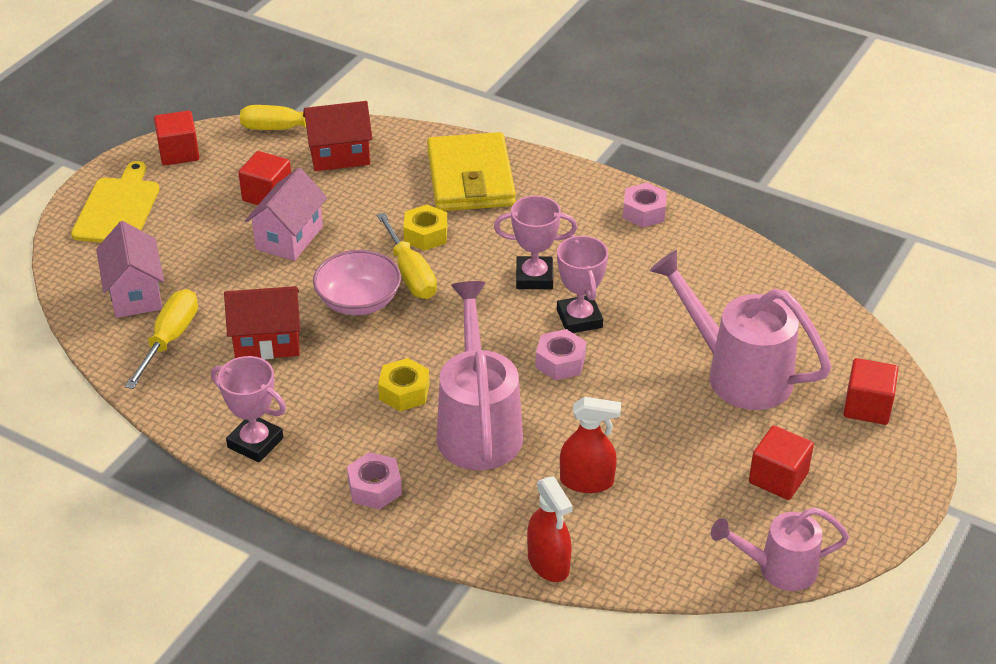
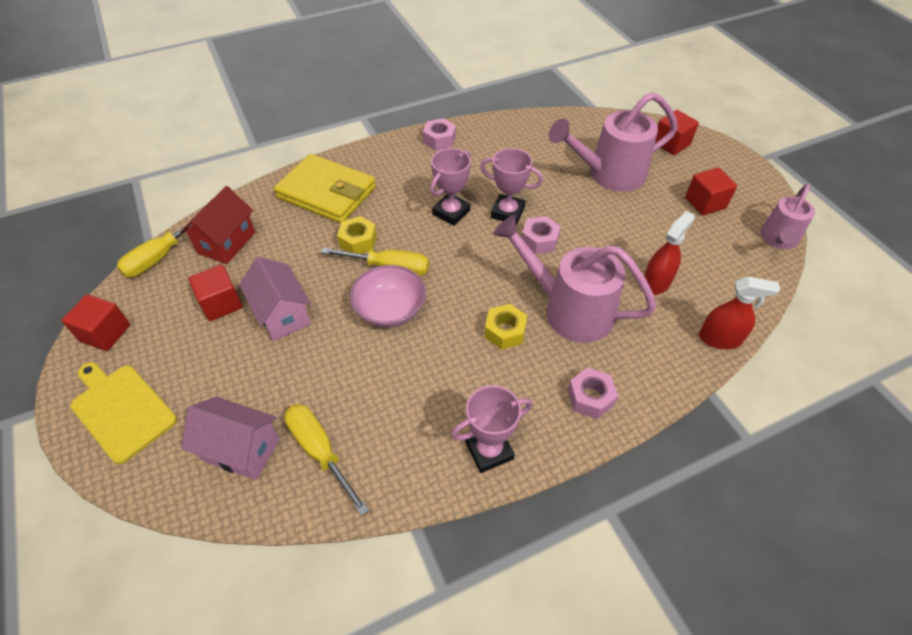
camera: 55 degrees left, 10 degrees up
red house [224,286,300,359] -> none

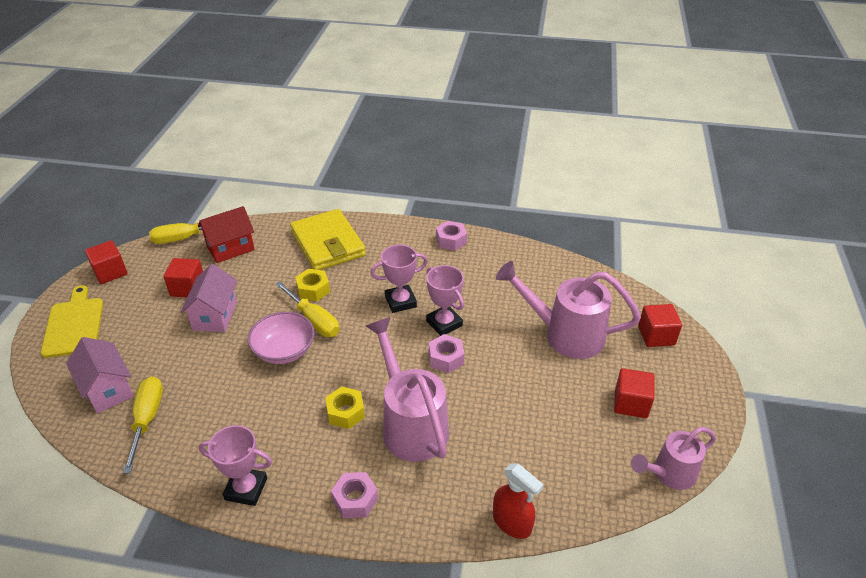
camera: 35 degrees right, 10 degrees down
red spray bottle [644,211,695,295] -> none

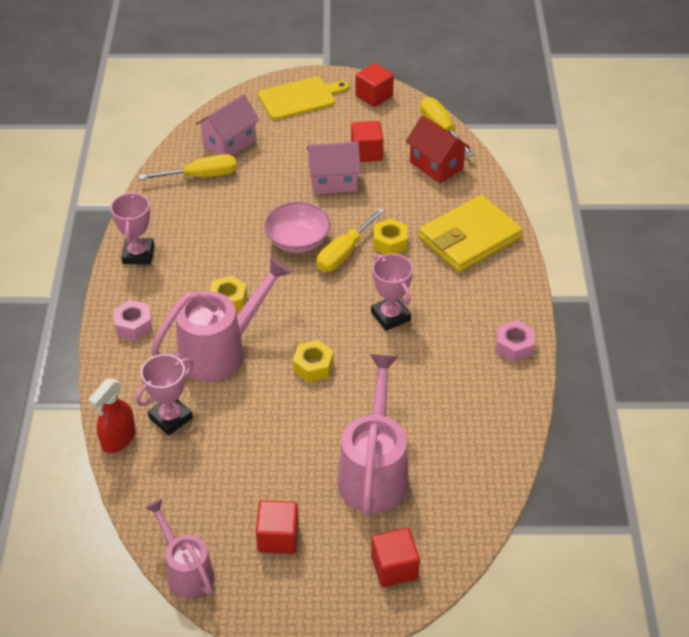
camera: 80 degrees right, 5 degrees up
pink trophy [426,265,464,336] -> pink trophy moved to [135,354,193,435]
pink nut [429,334,464,373] -> yellow nut [293,340,334,382]

